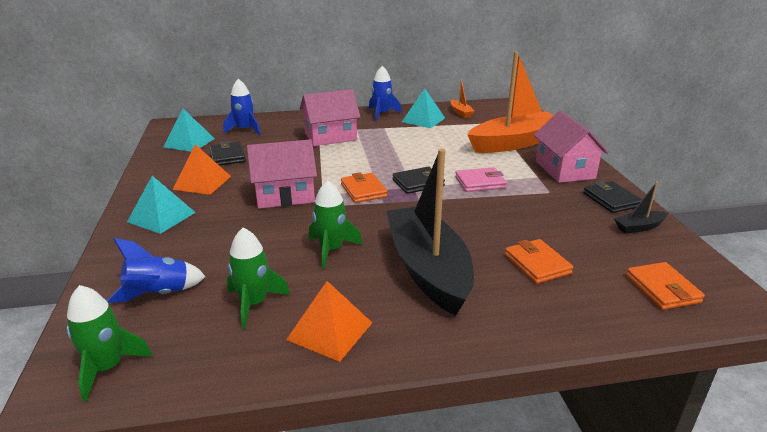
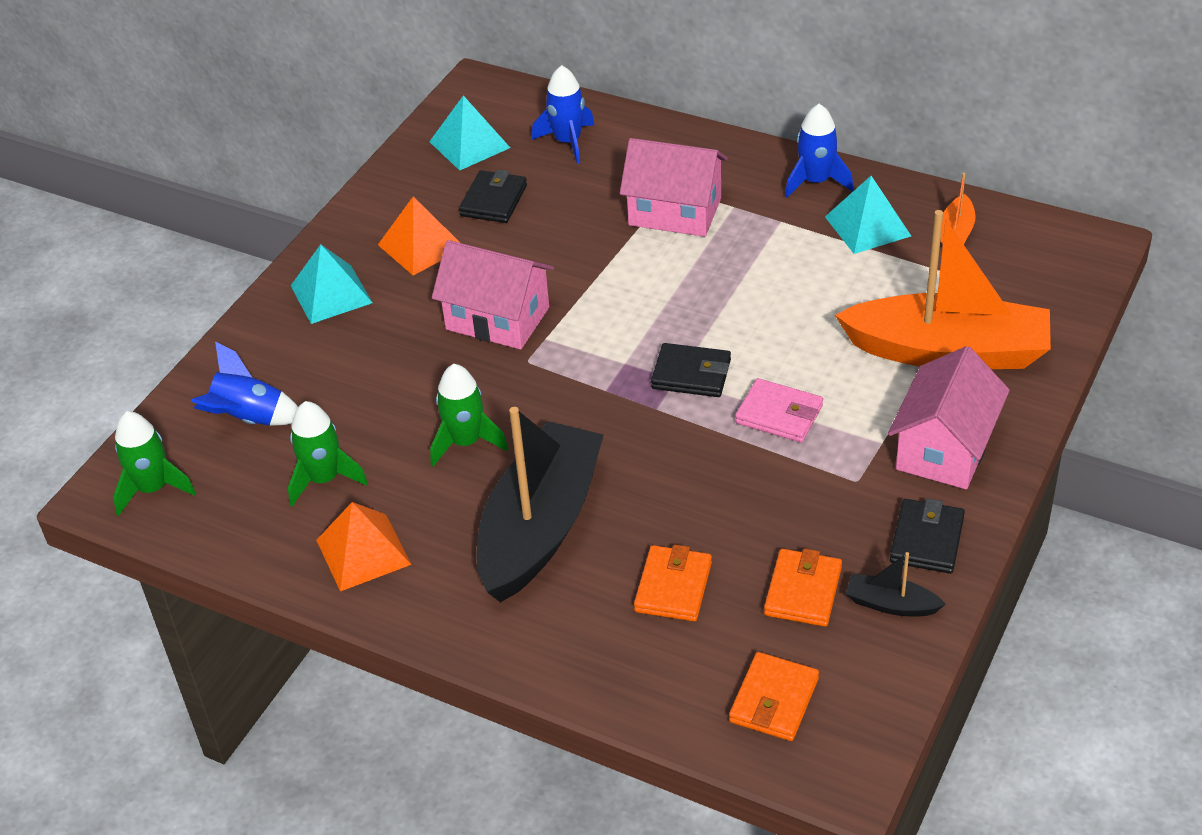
camera: 40 degrees right, 15 degrees up
orange wallet [341,173,388,203] -> orange wallet moved to [764,548,842,627]

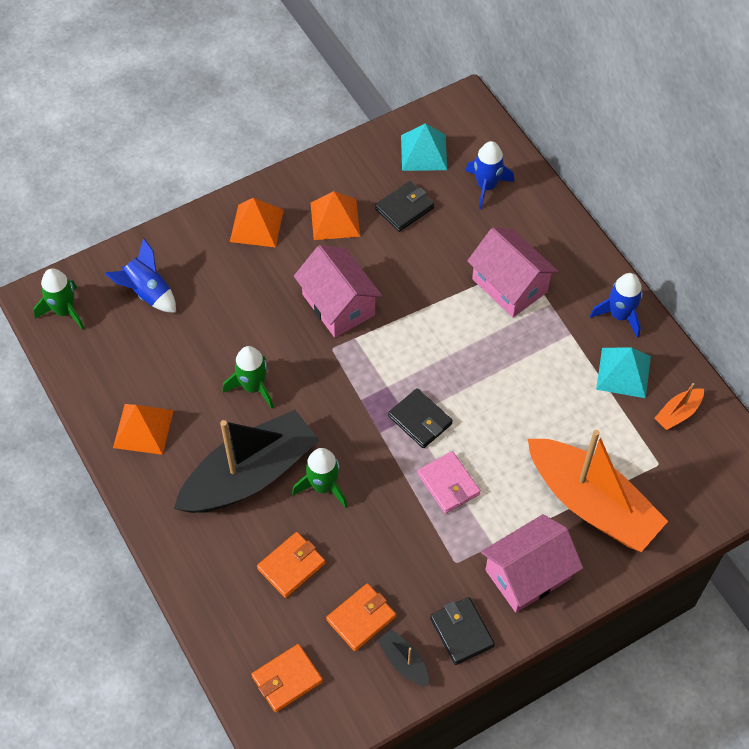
camera: 30 degrees right, 15 degrees up
green rocket [288,401,368,506] -> green rocket moved to [292,448,347,508]
turquoise pyramid [291,244,373,324] -> orange pyramid [230,198,284,247]
black wallet [890,498,965,574] -> black wallet turned 75 degrees counterclockwise [430,597,495,665]

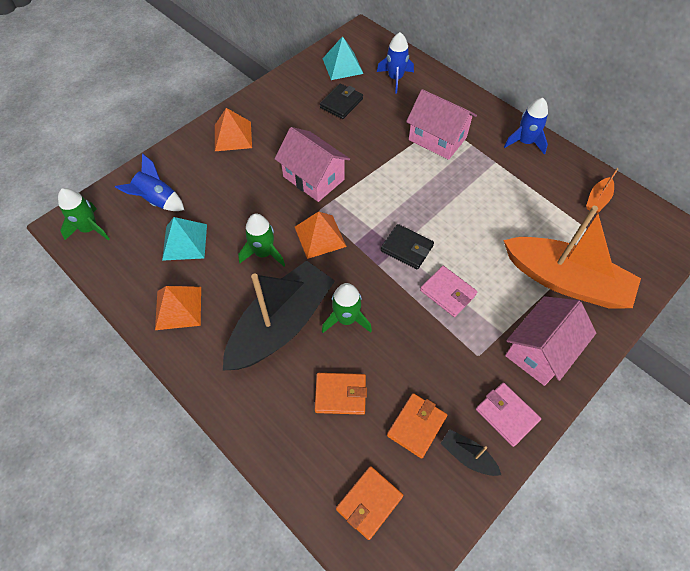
camera: 15 degrees left, 0 degrees up
orange wallet [257,532,325,598] -> orange wallet turned 60 degrees clockwise [315,373,367,415]
orange pyramid [311,191,360,240] -> orange pyramid moved to [295,211,347,259]
black wallet [430,597,495,665] -> pink wallet [476,383,541,447]
turquoise pyramid [596,347,651,398] -> turquoise pyramid moved to [162,217,207,261]

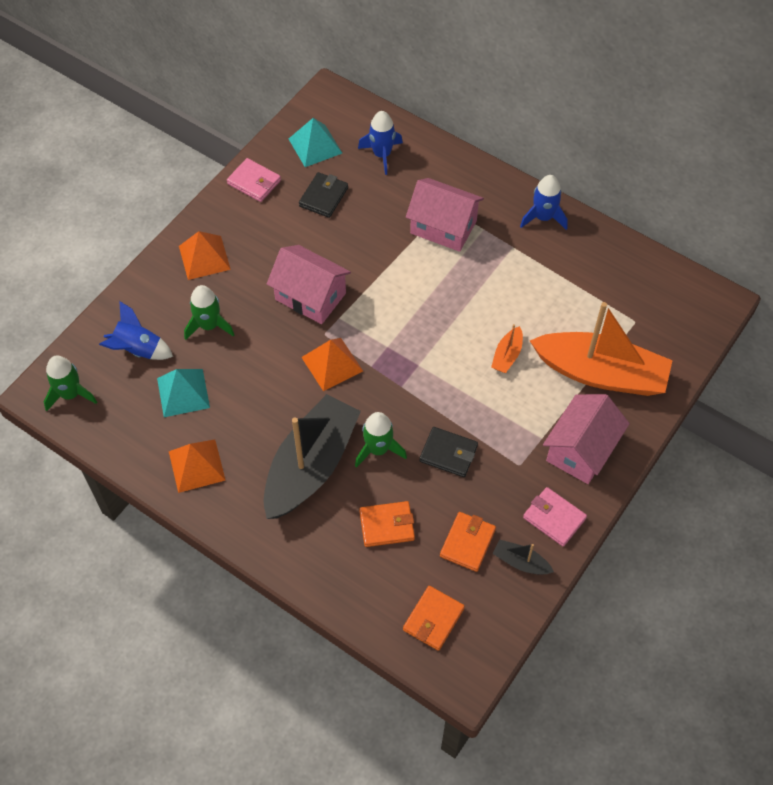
camera: 10 degrees left, 0 degrees up
green rocket [238,214,285,267] -> green rocket moved to [184,285,234,340]
black wallet [381,224,434,269] -> black wallet moved to [419,427,478,477]
pink wallet [420,266,477,317] -> pink wallet moved to [227,158,281,202]
orange boat [586,168,619,213] -> orange boat moved to [491,324,523,373]

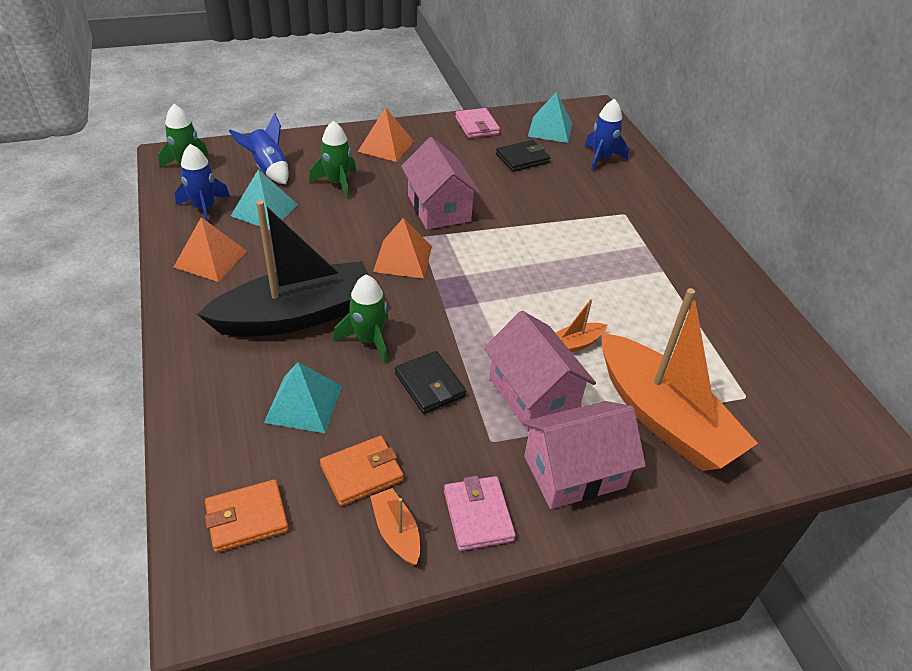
camera: 35 degrees right, 15 degrees down
orange wallet [359,501,415,547] -> turquoise pyramid [264,362,342,433]
pink house [406,178,484,252] -> pink house moved to [484,311,596,431]
black boat [493,539,554,575] -> orange boat [370,488,420,565]
blue rocket [520,175,568,230] -> blue rocket moved to [175,144,230,222]

